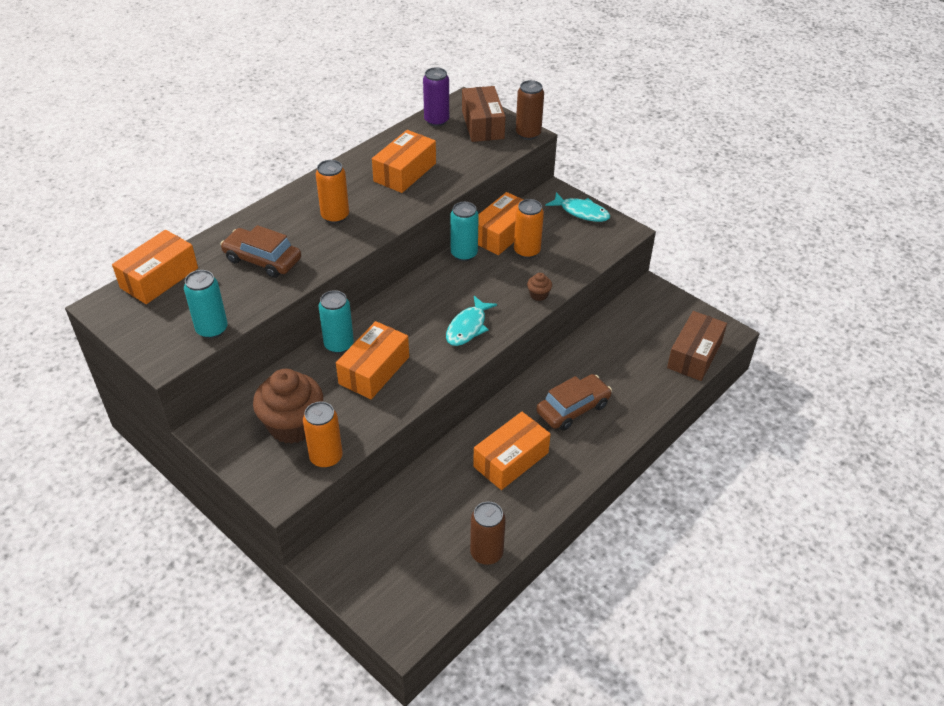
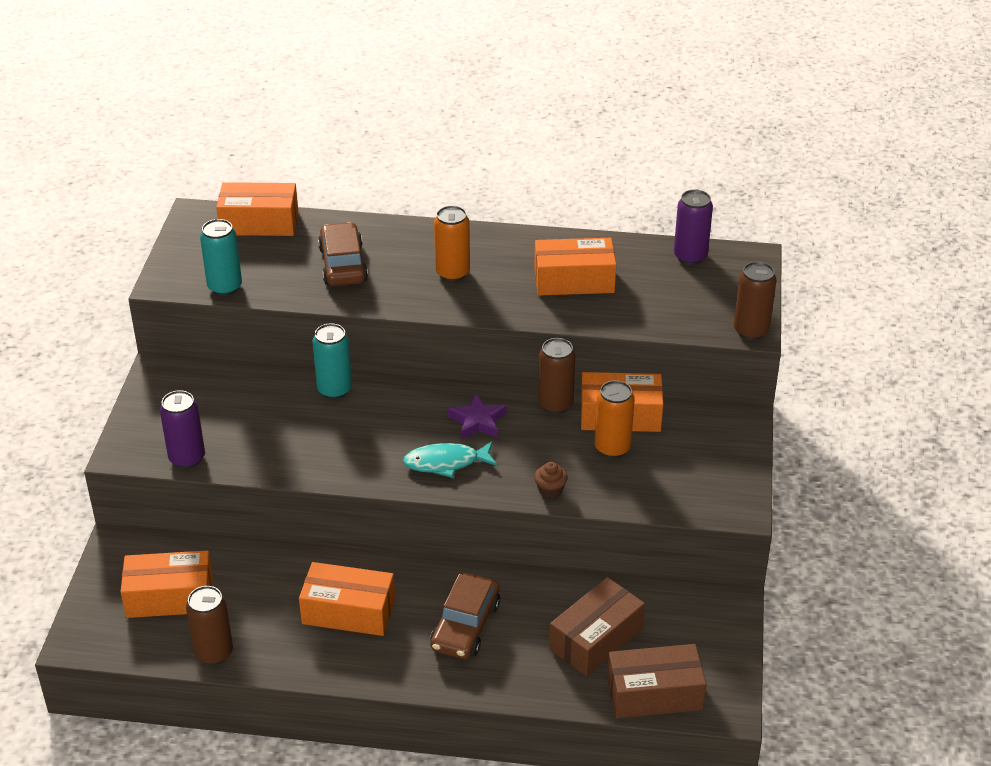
camera: 55 degrees right, 5 degrees down
brown cupcake [253,369,323,444] -> none
orange can [303,402,343,468] -> purple can [160,390,205,468]
orange box [336,321,409,399] -> orange box moved to [121,550,213,618]
turquoise can [450,202,479,261] -> brown can [538,338,575,414]
brown box [462,86,506,142] -> brown box moved to [549,577,645,676]
brown car [536,374,612,430] -> brown car turned 90 degrees clockwise [430,573,500,659]
turquoise fish [546,192,610,222] -> none
none -> purple star [448,393,507,440]

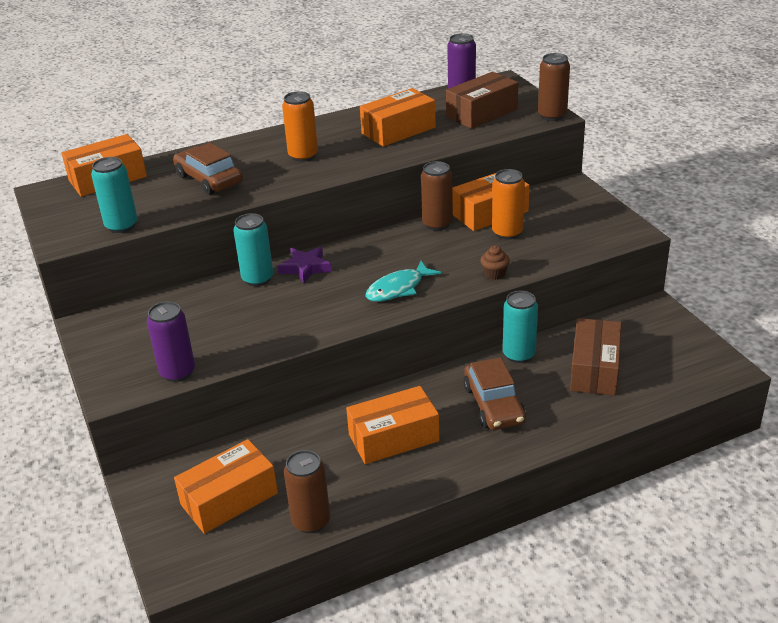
camera: 30 degrees left, 5 degrees down
purple star [448,393,507,440] -> purple star moved to [278,247,332,283]
brown box [607,644,706,718] -> brown box moved to [446,72,518,129]
none -> turquoise can [503,291,538,363]

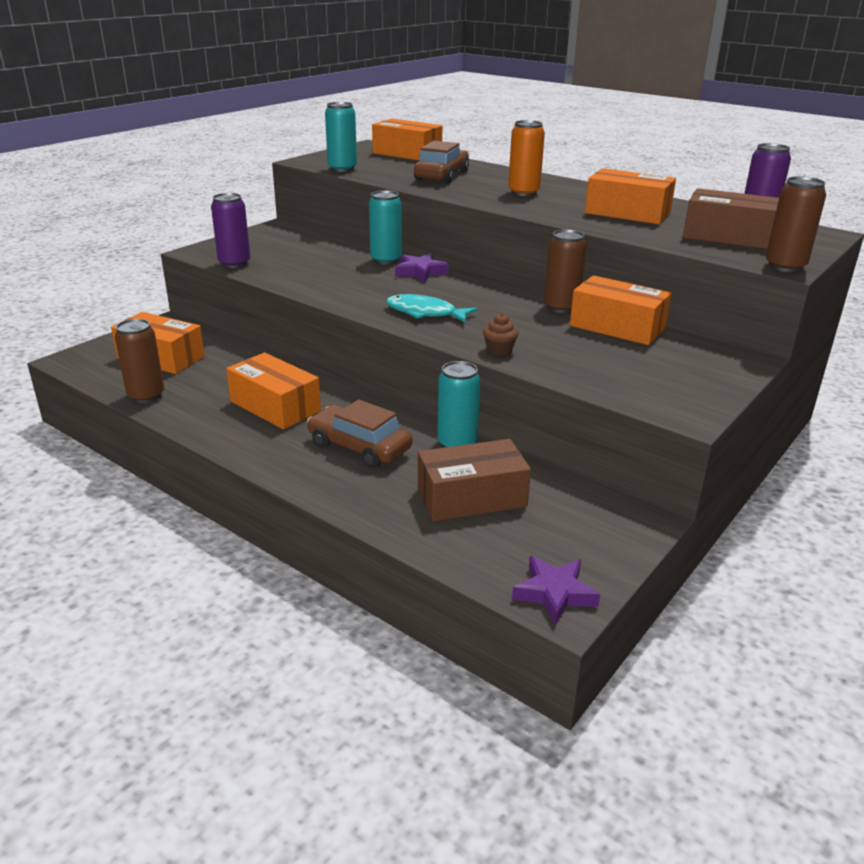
camera: 60 degrees right, 5 degrees down
brown car [463,357,526,430] -> brown car turned 75 degrees clockwise [307,399,412,468]
orange can [492,169,525,240] -> none
none -> purple star [512,556,600,625]

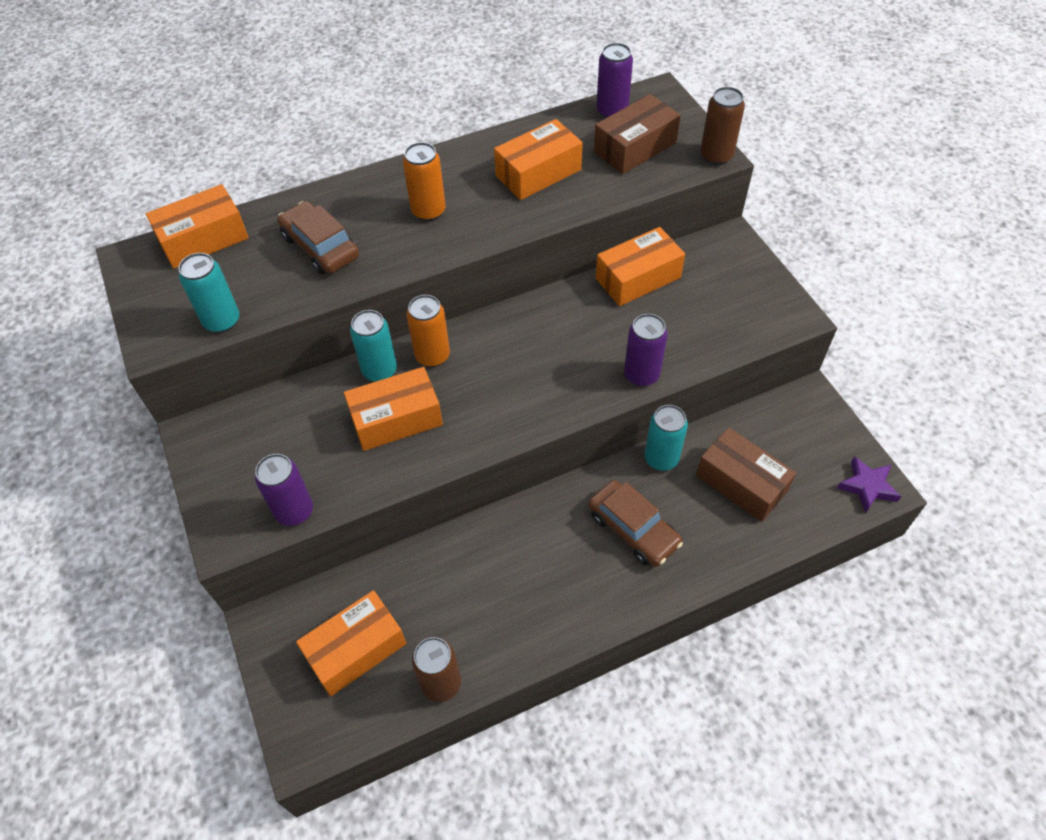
camera: 60 degrees left, 25 degrees up
orange box [226,352,321,429] -> orange box moved to [344,367,443,451]
brown car [307,399,412,468] -> brown car turned 105 degrees counterclockwise [589,480,683,567]
turquoise fish [386,294,477,322] -> none
purple star [395,253,449,282] -> orange can [406,295,450,367]
brown box [418,439,531,521] -> brown box turned 60 degrees counterclockwise [696,427,796,522]
brown cupcake [483,313,518,356] -> purple can [624,314,668,387]
brown can [544,229,587,313] -> none

